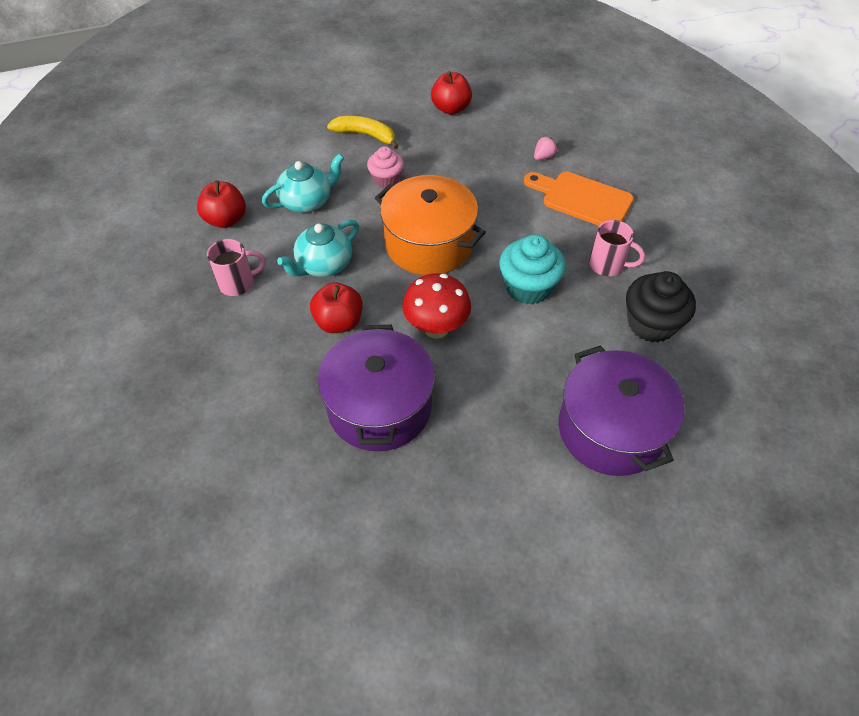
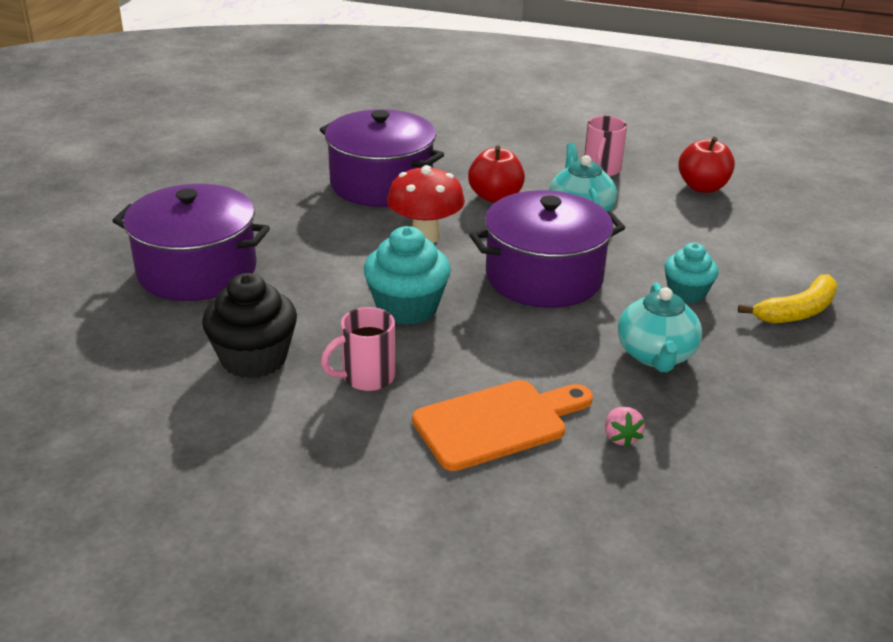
camera: 125 degrees right, 20 degrees down
turquoise teapot [262,154,344,213] -> turquoise teapot moved to [618,283,702,372]
pink cupcake [367,146,404,188] -> turquoise cupcake [664,243,719,303]
orange pot [375,175,486,275] -> purple pot [470,190,626,308]
red apple [431,71,472,115] -> none

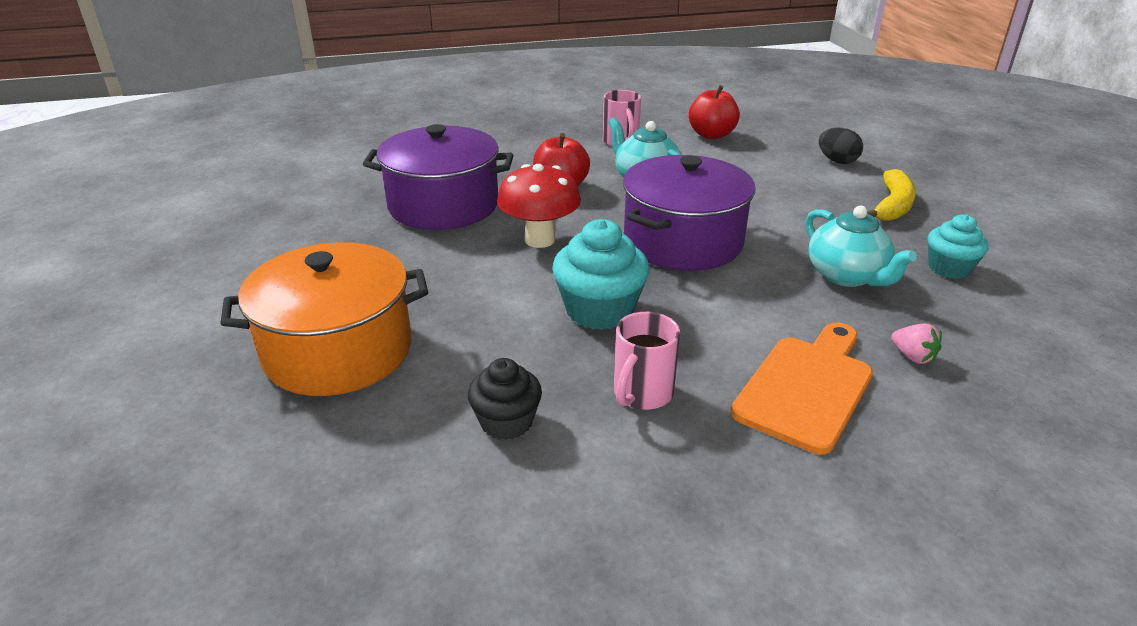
camera: 30 degrees left, 0 degrees up
purple pot [112,184,270,301] -> orange pot [220,242,428,396]
black cupcake [202,273,297,378] -> black cupcake [468,358,542,440], size x0.64
turquoise cupcake [664,243,719,303] -> turquoise cupcake moved to [928,214,989,279]
none -> black egg [819,128,863,164]

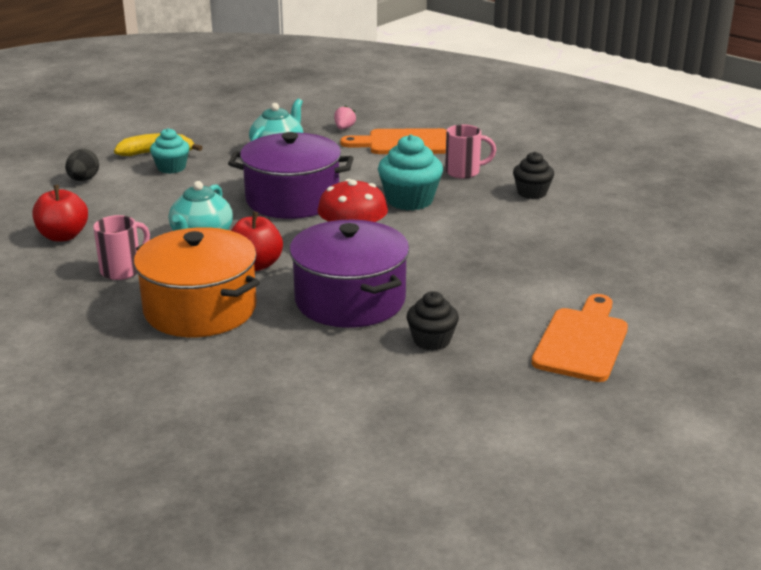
camera: 125 degrees left, 5 degrees down
orange pot [220,242,428,396] -> orange pot moved to [134,227,260,337]
turquoise cupcake [928,214,989,279] -> turquoise cupcake moved to [150,128,189,174]
none -> black cupcake [407,291,459,351]
none -> orange cutting board [532,294,628,382]

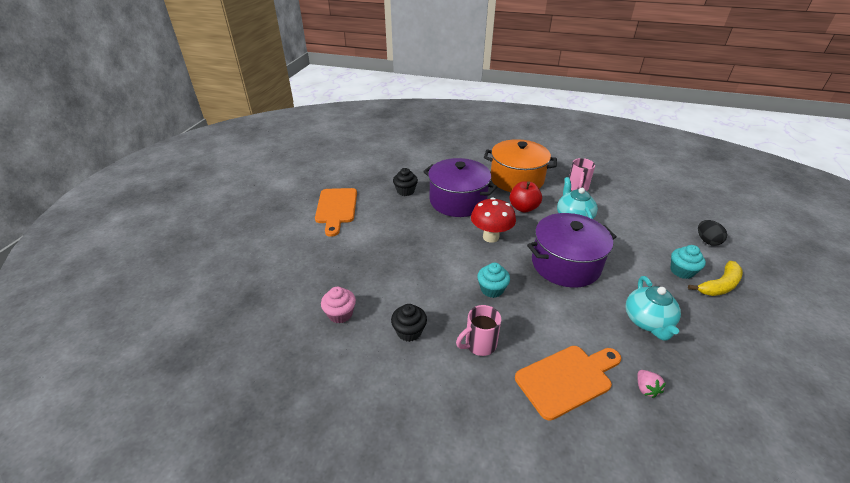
camera: 155 degrees right, 10 degrees up
red apple [33,185,88,242] -> none
turquoise cupcake [378,135,443,210] -> turquoise cupcake [477,263,510,298], size x0.64
none -> pink cupcake [321,287,356,324]

